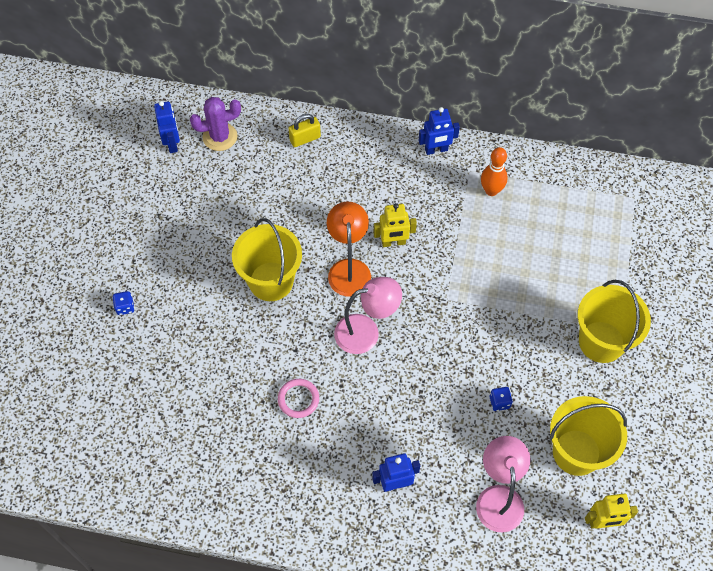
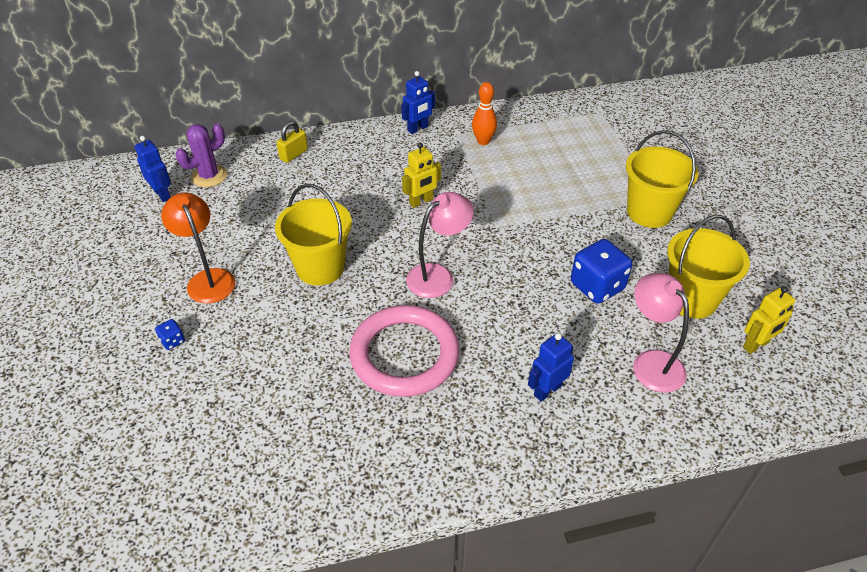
camera: 25 degrees left, 15 degrees down
pink ring [278,379,319,418] -> pink ring [349,305,460,397], size x2.33
orange lamp [327,202,371,297] -> orange lamp moved to [161,193,235,304]
blue dice [490,387,513,411] -> blue dice [571,239,632,304], size x2.23

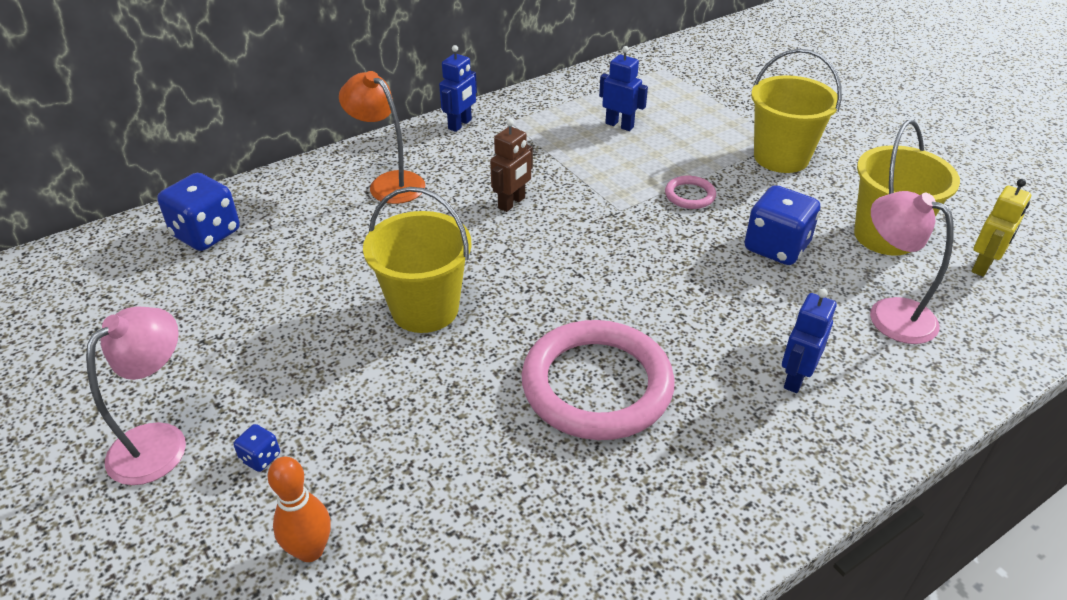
camera: 20 degrees left, 5 degrees down
blue robot [135,136,171,202] -> blue robot moved to [599,46,648,131]
orange lamp [161,193,235,304] -> orange lamp moved to [339,71,425,204]
purple cactus [176,124,227,187] -> blue dice [157,173,240,251]
yellow padlock [276,121,308,163] -> none
yellow robot [402,143,441,208] -> brown robot [490,119,533,212]
pink lamp [406,192,474,298] -> pink lamp moved to [86,306,186,485]
orange bowling pin [472,82,497,145] -> orange bowling pin moved to [267,456,331,562]
none -> pink ring [665,176,716,209]

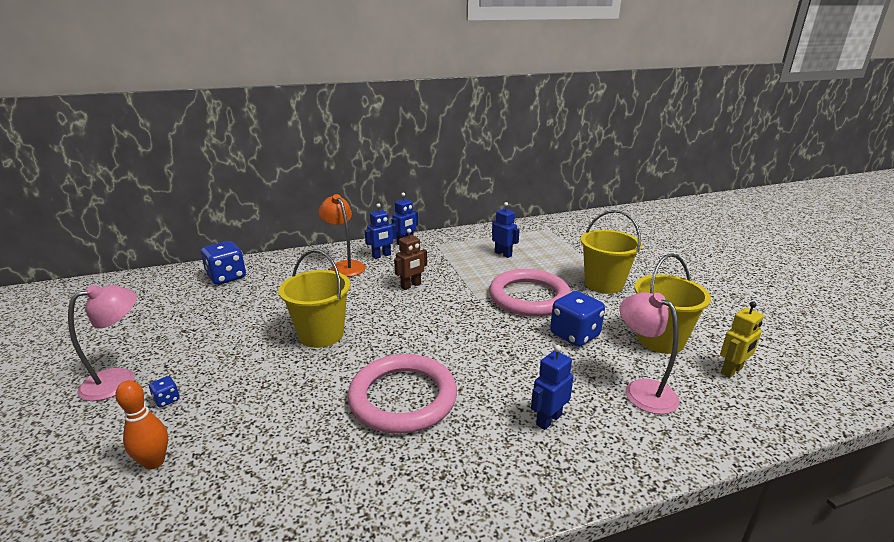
camera: 15 degrees right, 15 degrees down
pink ring [665,176,716,209] -> pink ring [489,269,571,316], size x2.33
none -> blue robot [365,203,397,259]

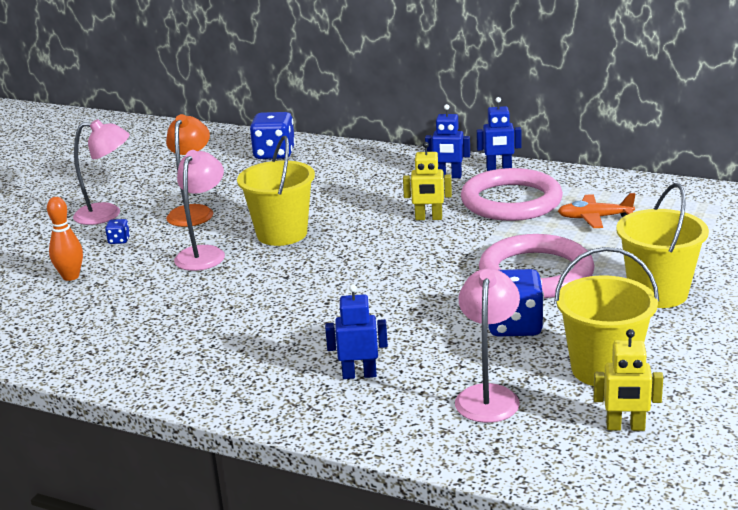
camera: 45 degrees right, 0 degrees up
orange lamp [318,194,365,277] -> orange lamp moved to [166,114,213,227]
pink ring [348,354,457,434] -> pink ring moved to [461,168,563,221]
brown robot [394,229,427,290] -> yellow robot [403,142,452,220]
blue robot [492,202,520,258] -> orange plane [558,193,635,228]
none -> pink lamp [174,150,225,271]

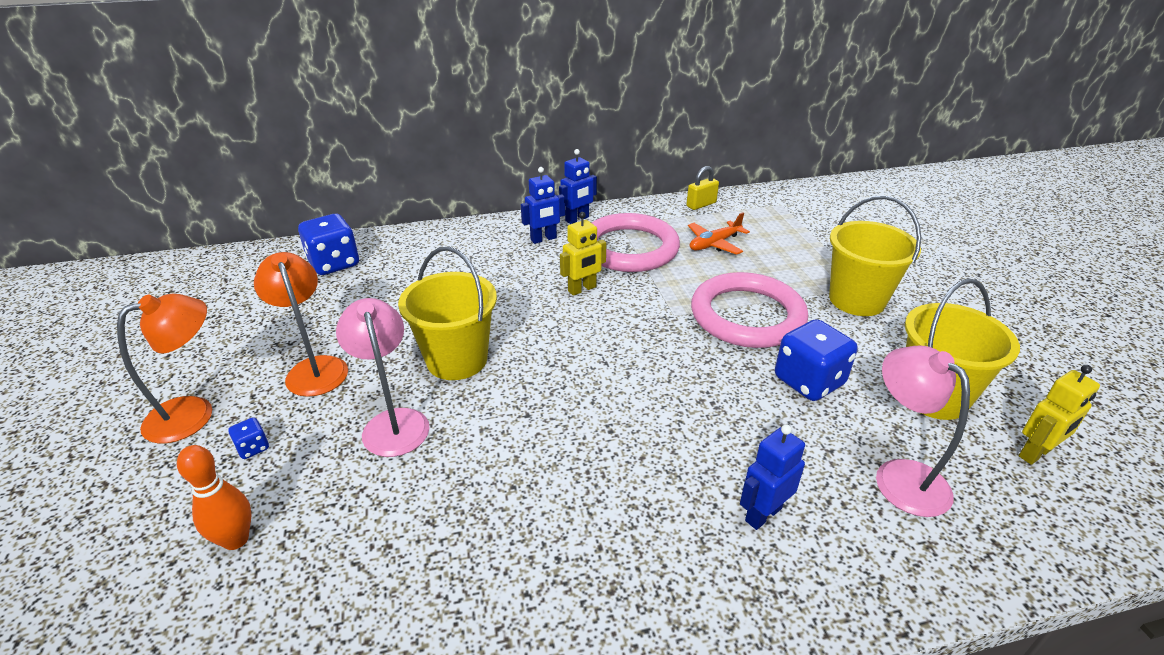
camera: 40 degrees left, 10 degrees up
pink lamp [73,119,130,225] -> orange lamp [117,294,212,443]
none -> yellow padlock [686,166,719,210]

